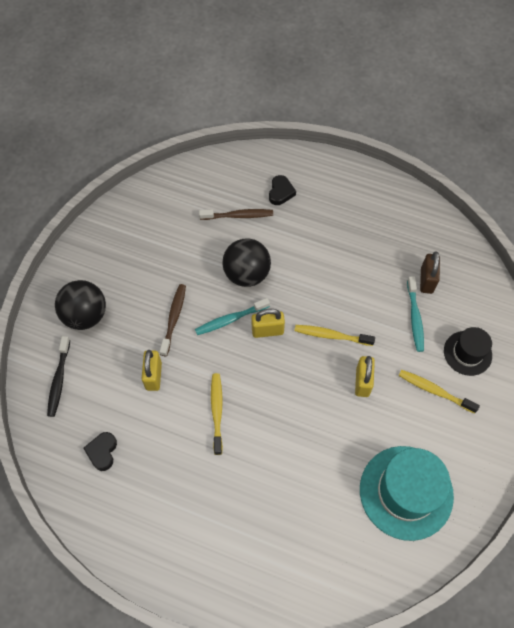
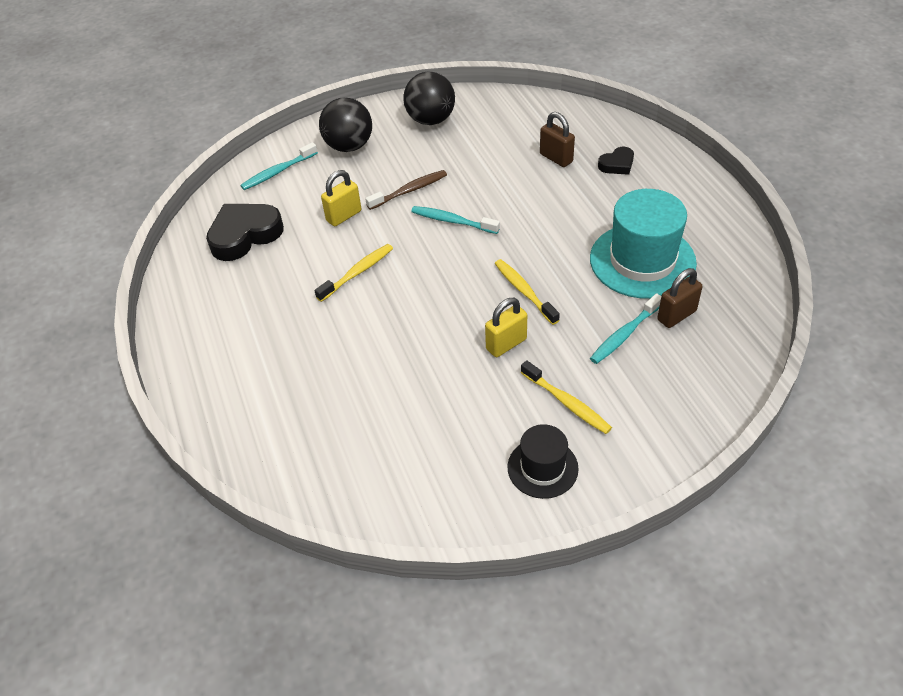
camera: 50 degrees right, 15 degrees down
black toothbrush [47,336,70,417] -> turquoise toothbrush [240,142,318,190]
black heart [83,432,117,471] -> black heart [206,204,284,261], size x1.90
brown toothbrush [199,209,273,220] -> brown padlock [540,112,575,167]
black ball [222,238,271,287] -> black ball moved to [403,71,455,125]
yellow padlock [252,309,285,338] -> none
turquoise hat [360,446,454,541] -> turquoise hat moved to [590,189,697,299]
yellow toothbrush [399,370,480,414] -> yellow toothbrush turned 150 degrees clockwise [521,360,612,434]
black hat [444,327,492,376] -> black hat moved to [507,424,579,499]

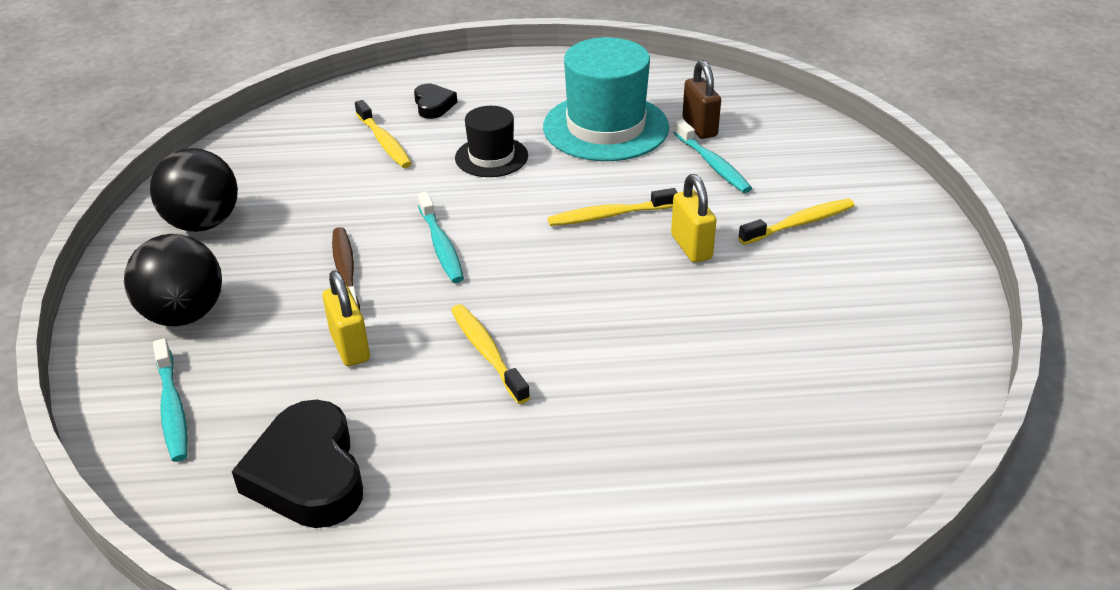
camera: 75 degrees left, 10 degrees down
turquoise toothbrush [411,206,500,234] -> turquoise toothbrush turned 60 degrees counterclockwise [417,192,464,283]
black hat [507,424,579,499] -> black hat moved to [455,106,528,177]
brown padlock [540,112,575,167] -> yellow toothbrush [355,100,412,168]

